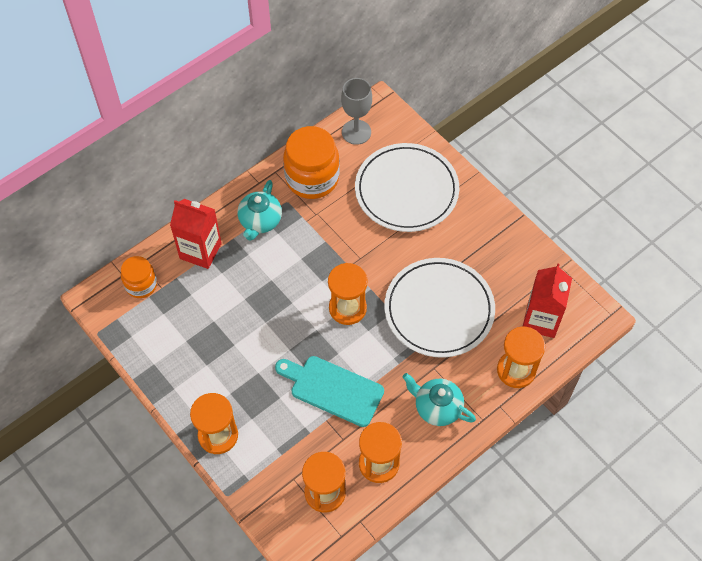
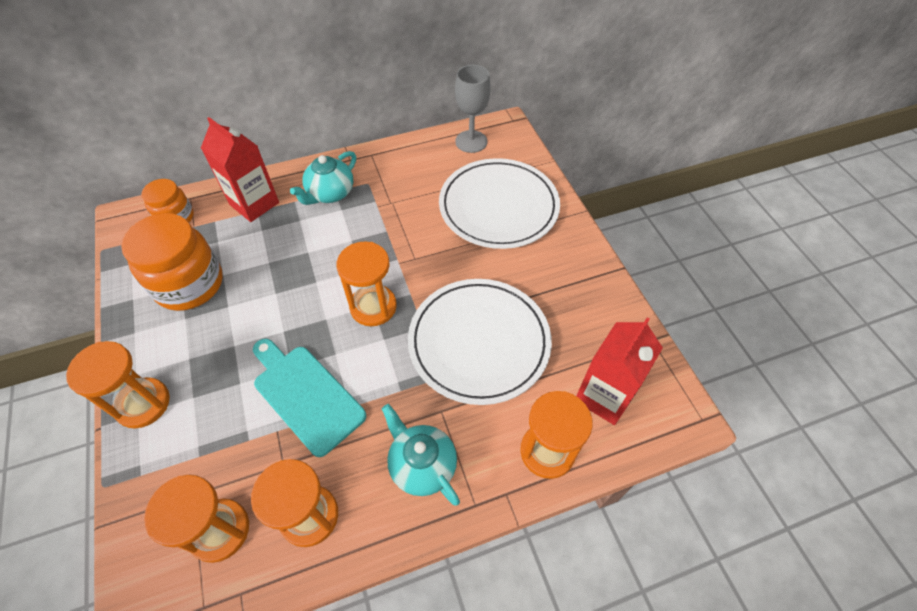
camera: 20 degrees right, 5 degrees down
orange jar [283,126,340,199] -> orange jar moved to [121,213,223,311]

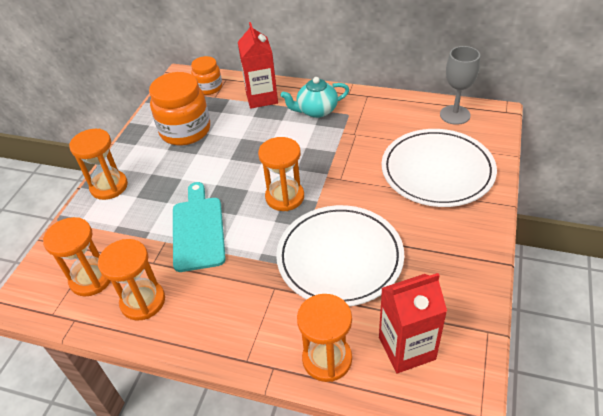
camera: 40 degrees right, 10 degrees down
turquoise teapot [382,404,460,506] -> none

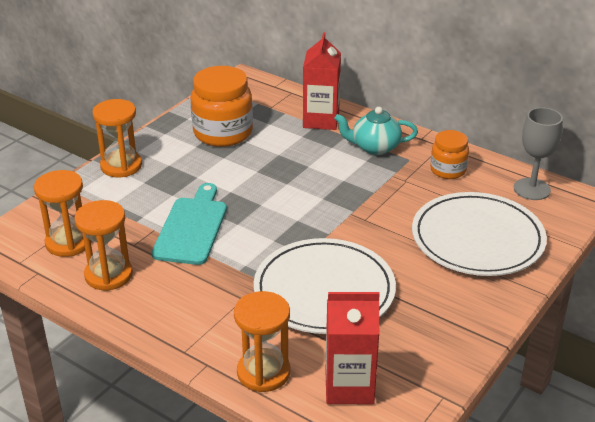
camera: 15 degrees right, 10 degrees down
orange jar [191,56,222,95] -> orange jar moved to [430,130,469,179]
orange hourglass [258,137,304,211] -> none

